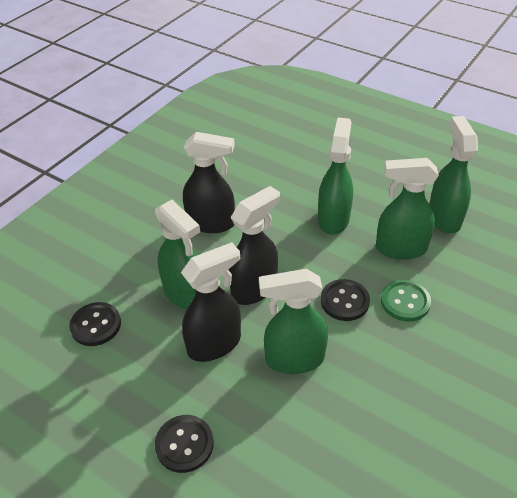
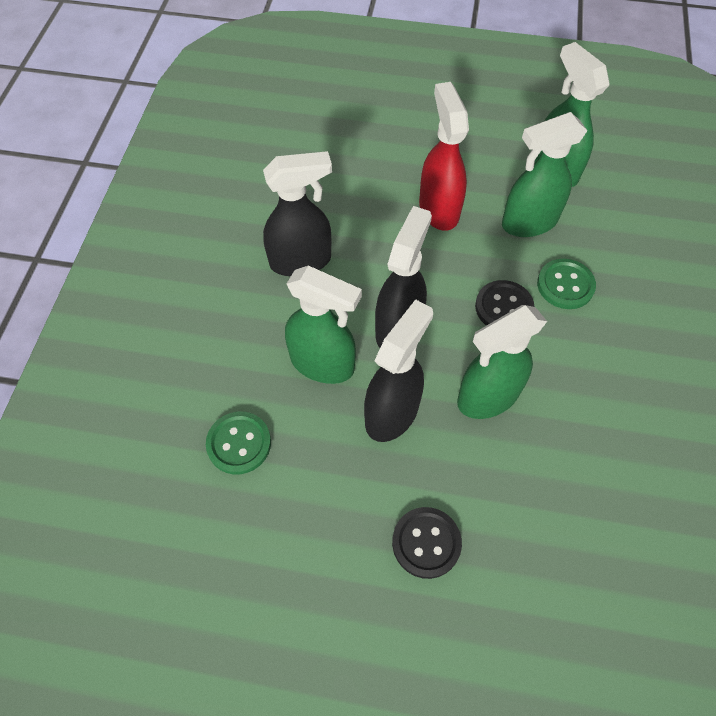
camera: 25 degrees left, 15 degrees up
black button [69,302,121,346] -> green button [206,412,271,474]
green spray bottle [318,118,353,235] -> red spray bottle [419,82,469,231]

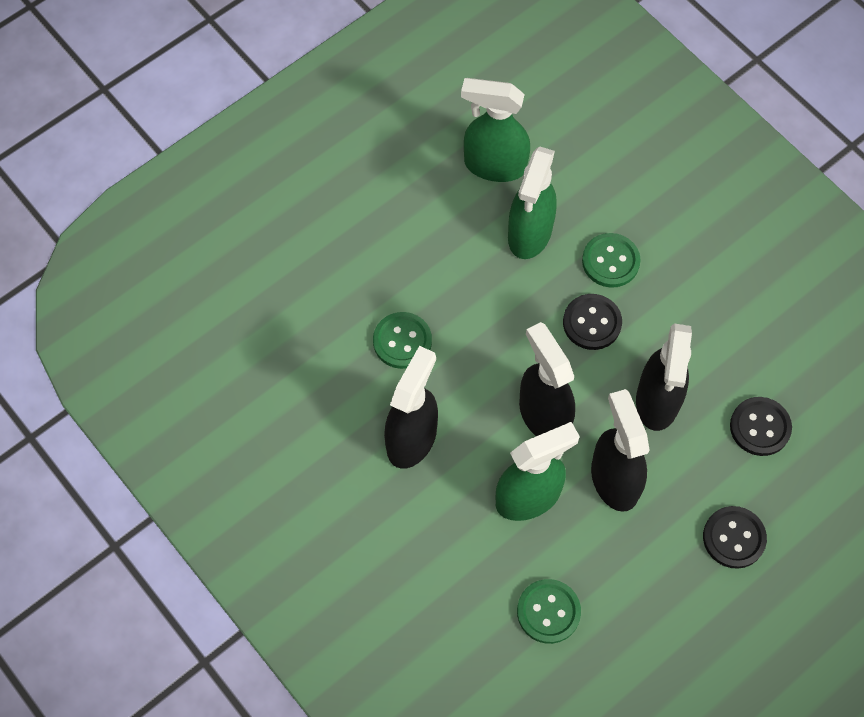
camera: 50 degrees left, 5 degrees up
red spray bottle [419,82,469,231] -> none
green spray bottle [457,305,547,419] -> black spray bottle [636,323,692,431]
none -> green button [373,312,432,369]
none -> black button [730,397,792,456]

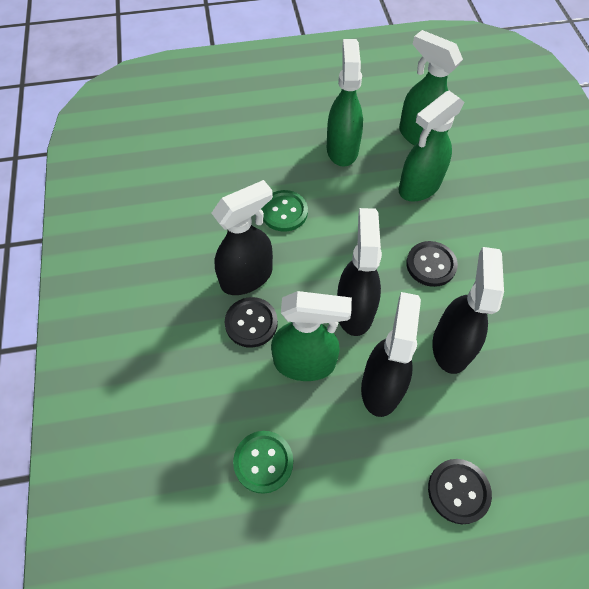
camera: 30 degrees right, 5 degrees down
green button [582,233,641,288] -> none
black spray bottle [636,323,692,431] -> black spray bottle turned 150 degrees clockwise [432,247,504,374]
black button [730,397,792,456] -> black button moved to [225,297,278,348]
none -> green spray bottle [327,39,363,167]

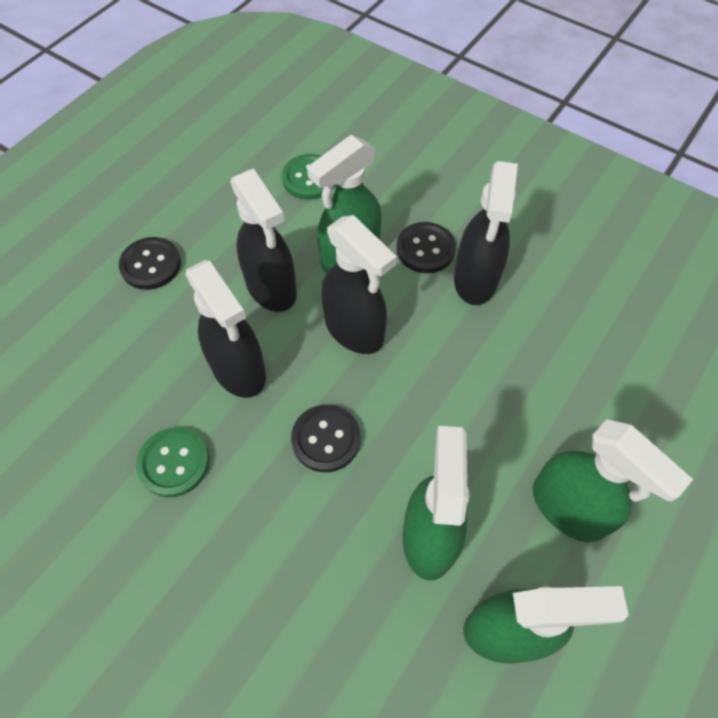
camera: 135 degrees right, 0 degrees up
green button [261,190,308,232] -> green button moved to [136,427,209,497]

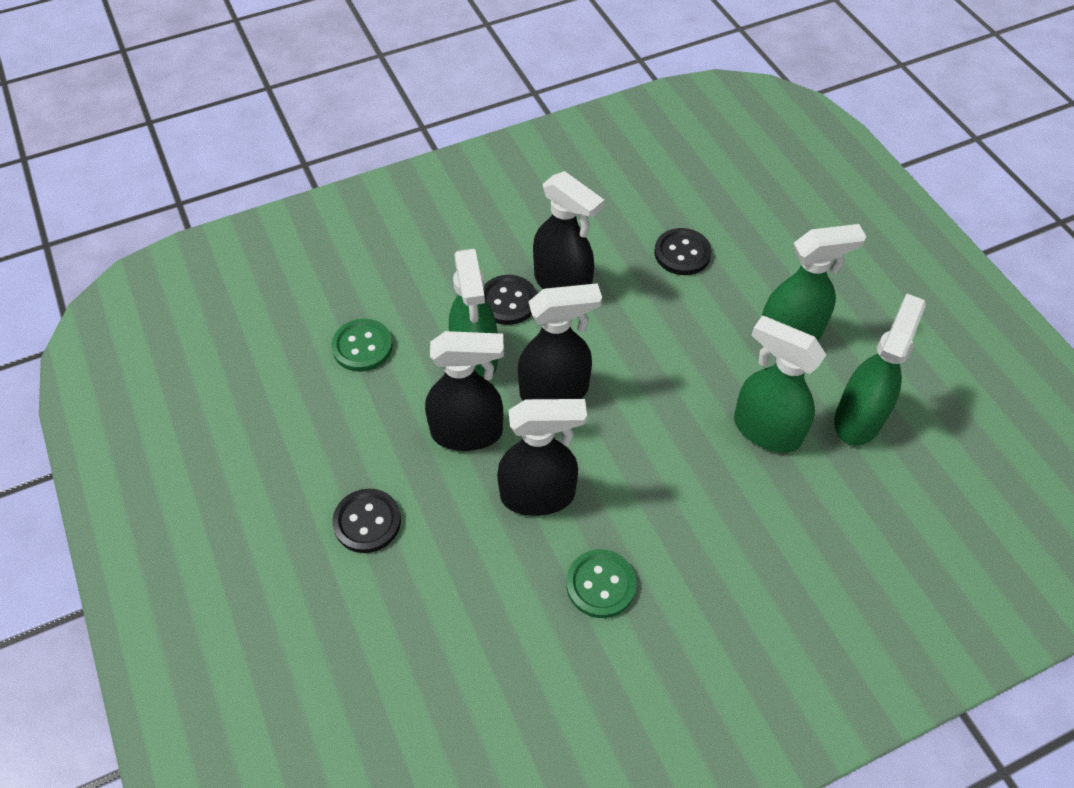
camera: 60 degrees left, 5 degrees down
black button [291,405,360,472] -> black button moved to [655,228,712,275]

